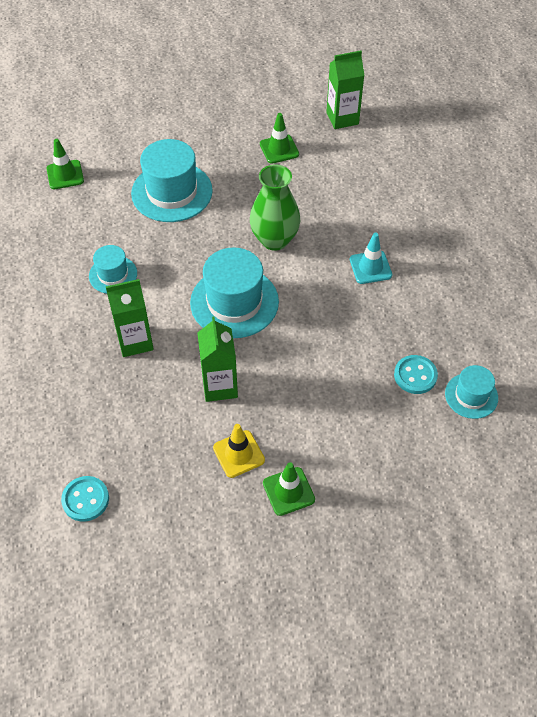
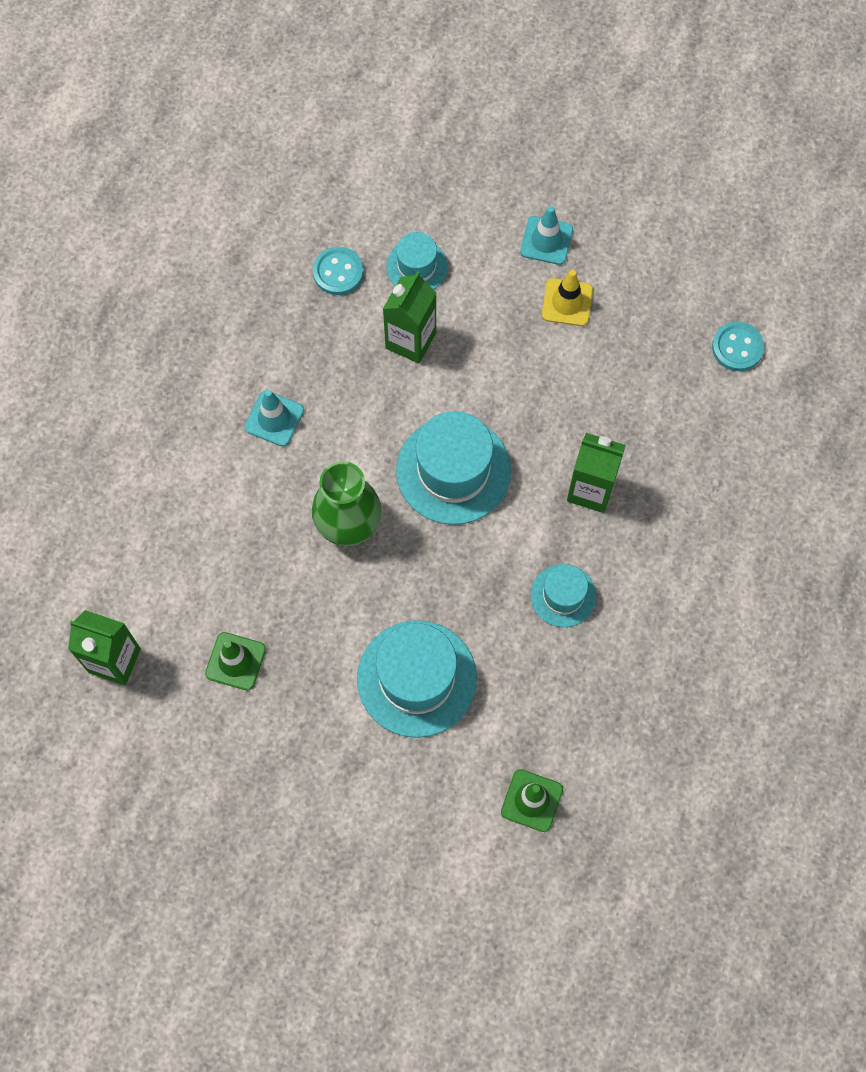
camera: 145 degrees left, 15 degrees up
green carton [197,317,238,402] -> green carton moved to [383,271,436,364]
green traffic cone [263,462,315,516] -> turquoise traffic cone [520,206,573,265]
turquoise hat [445,365,498,419] -> turquoise hat moved to [386,232,448,290]

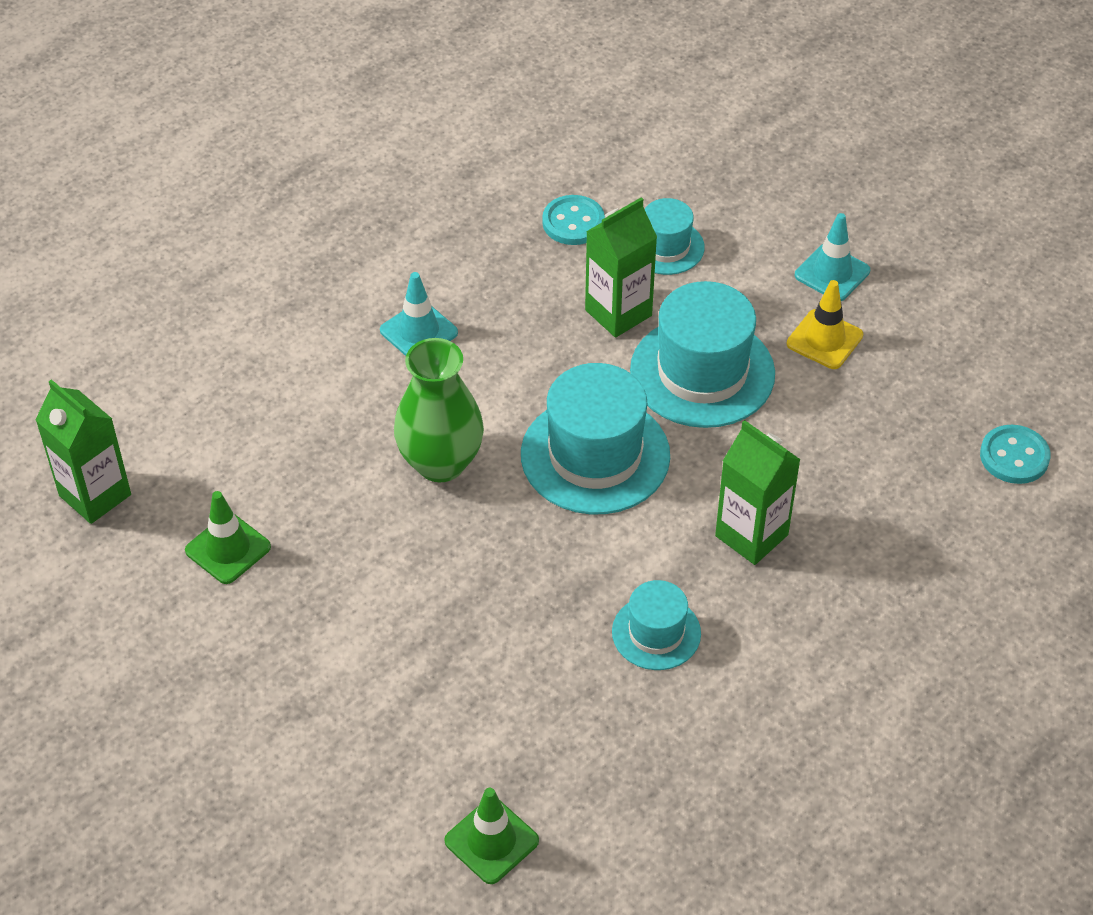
camera: 25 degrees right, 20 degrees down
turquoise hat [357,620,477,738] -> turquoise hat moved to [630,281,775,428]

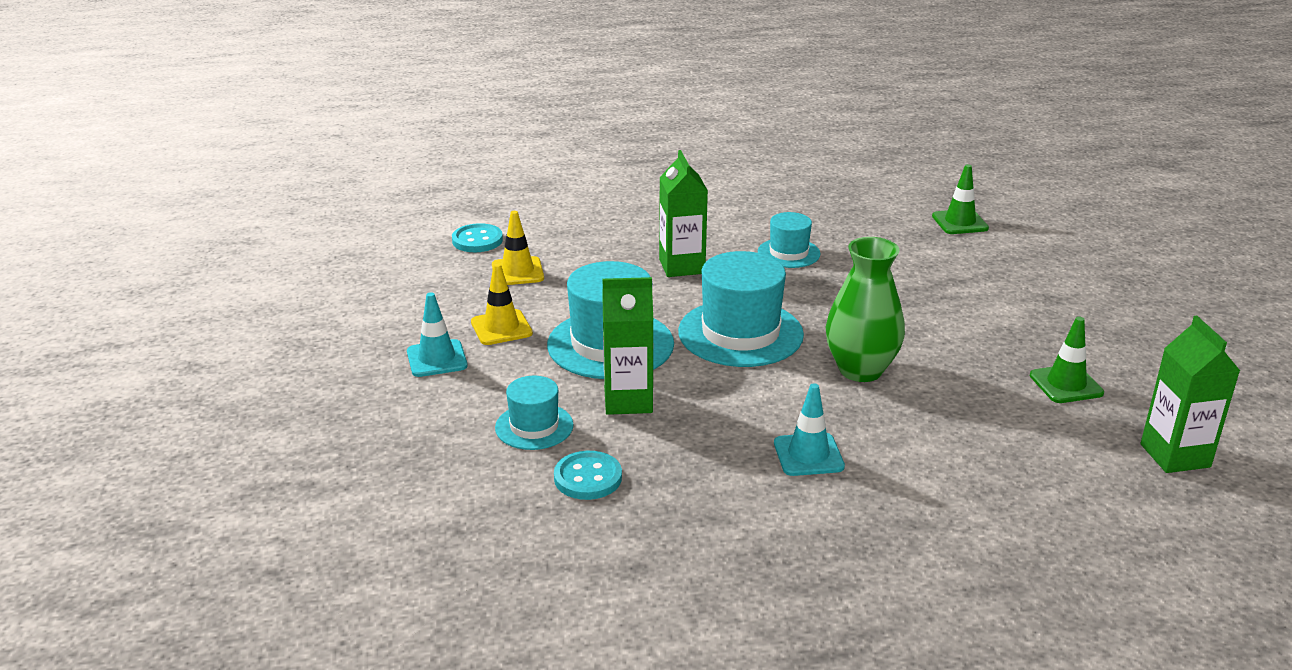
camera: 145 degrees left, 20 degrees down
none -> yellow traffic cone [492,211,544,285]

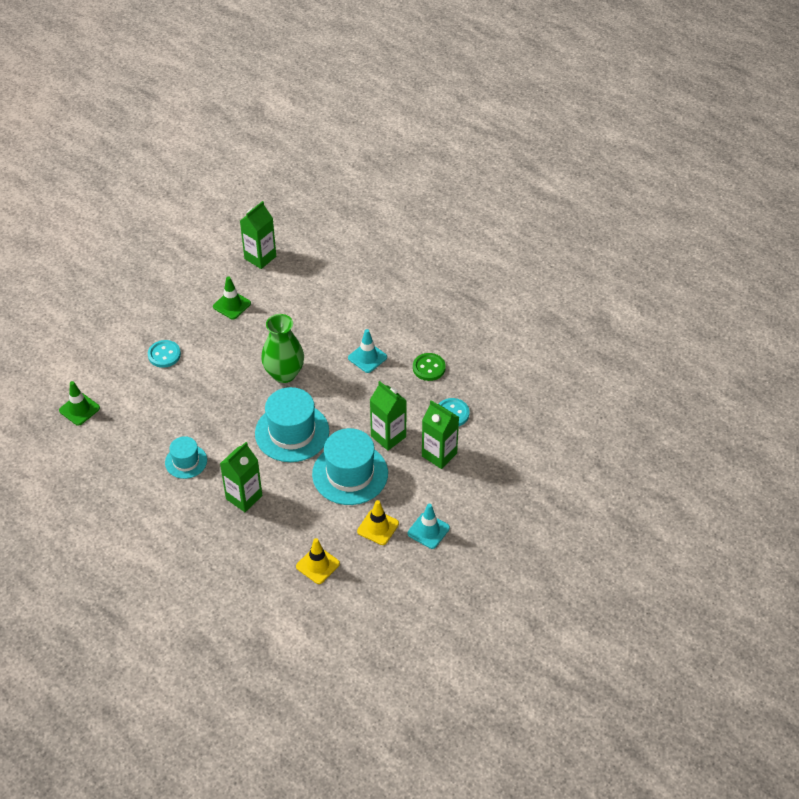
camera: 130 degrees left, 20 degrees up
turquoise button [452,223,503,252] -> turquoise button moved to [148,340,181,368]
turquoise hat [495,376,574,450] -> green carton [422,400,459,469]
none -> green button [413,353,446,381]

